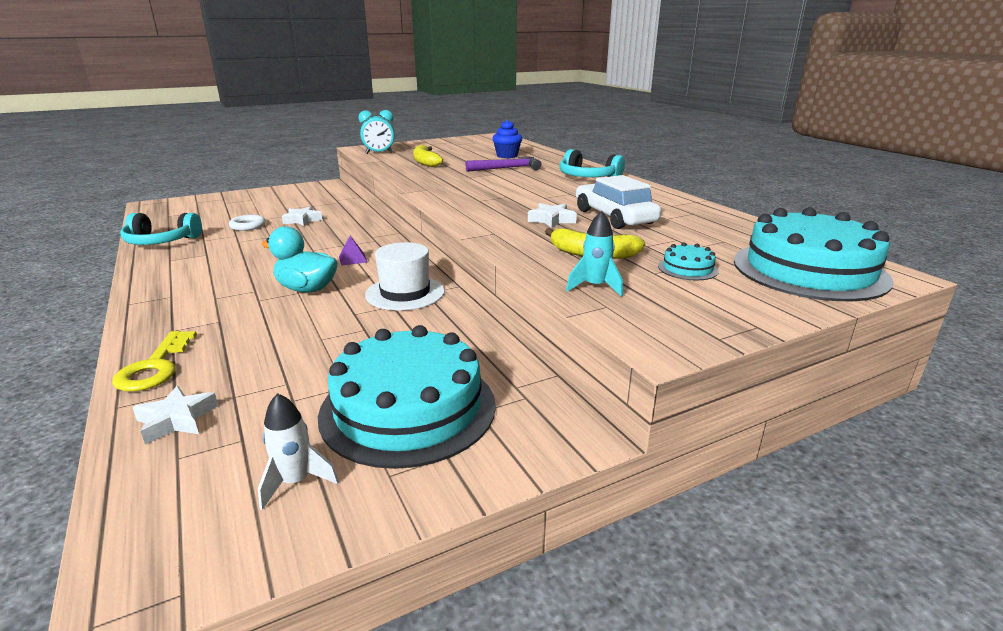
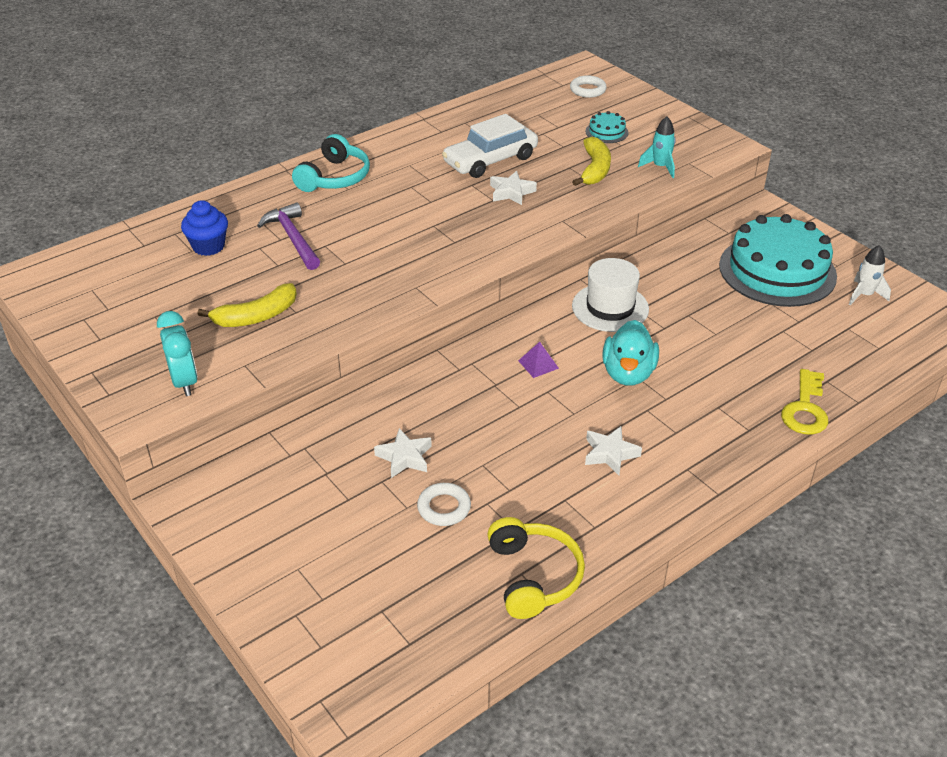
camera: 100 degrees left, 15 degrees up
yellow key [112,331,197,391] -> yellow key turned 120 degrees clockwise [781,369,828,435]
turquoise headphones [120,213,202,245] -> yellow headphones [487,517,585,619]
white star [132,386,218,445] -> white star moved to [585,426,642,475]
turquoise cake [734,207,894,301] -> white ring [570,75,607,98]

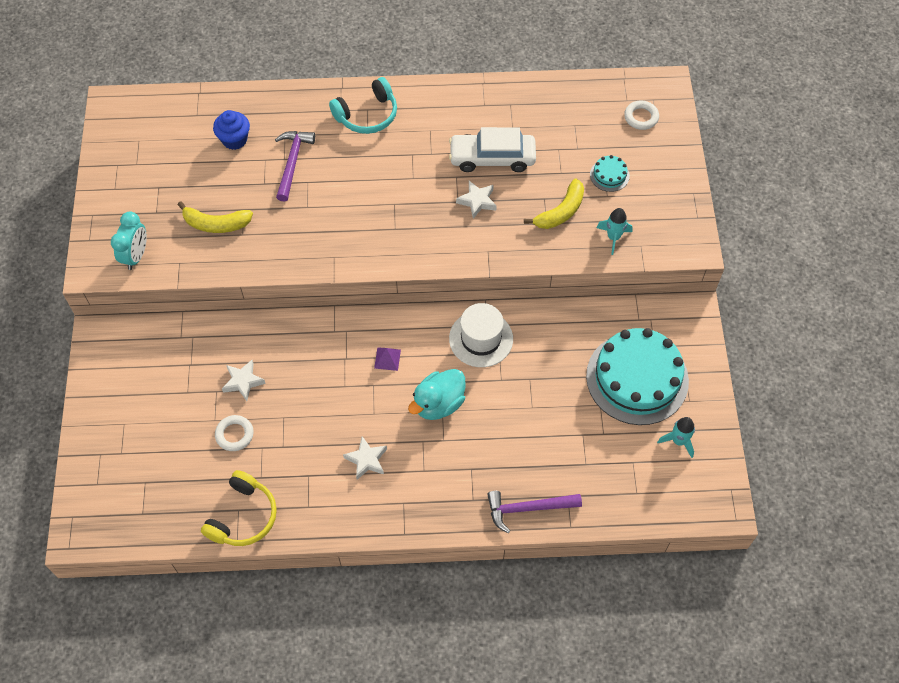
camera: 35 degrees right, 20 degrees up
yellow key [781,369,828,435] -> purple hammer [487,491,582,533]
white rocket [849,245,891,305] -> turquoise rocket [657,417,695,458]

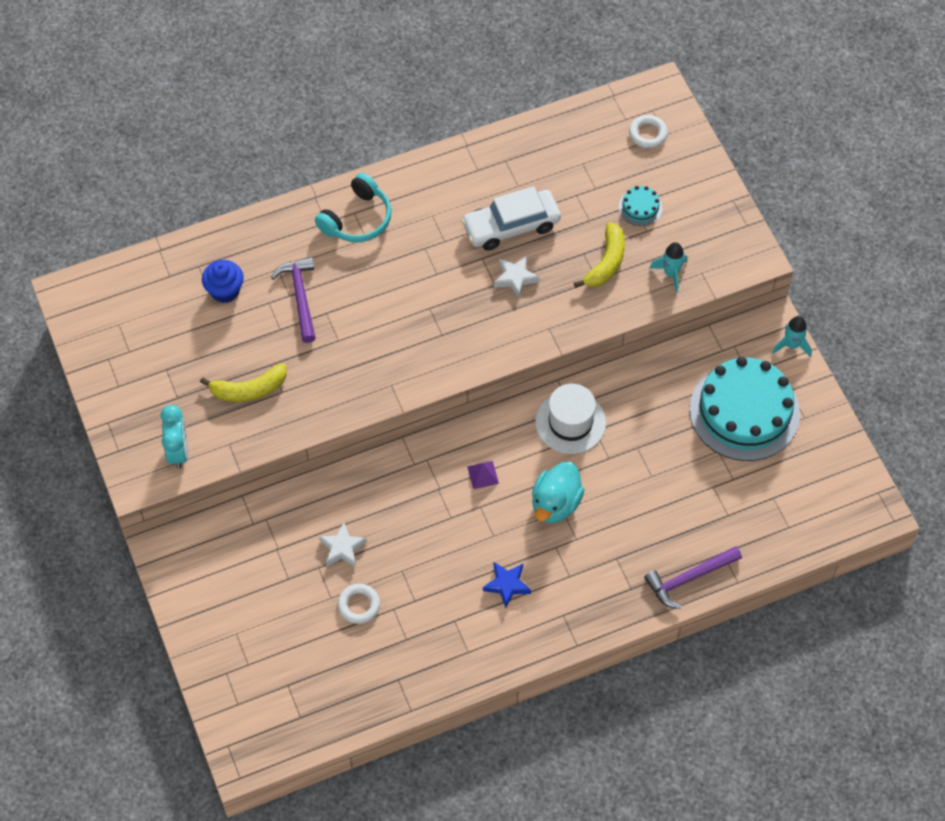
camera: 20 degrees left, 0 degrees up
yellow headphones [201,470,277,546] -> none
white star [343,436,387,480] -> blue star [483,562,531,608]
turquoise rocket [657,417,695,458] -> turquoise rocket moved to [772,316,812,357]

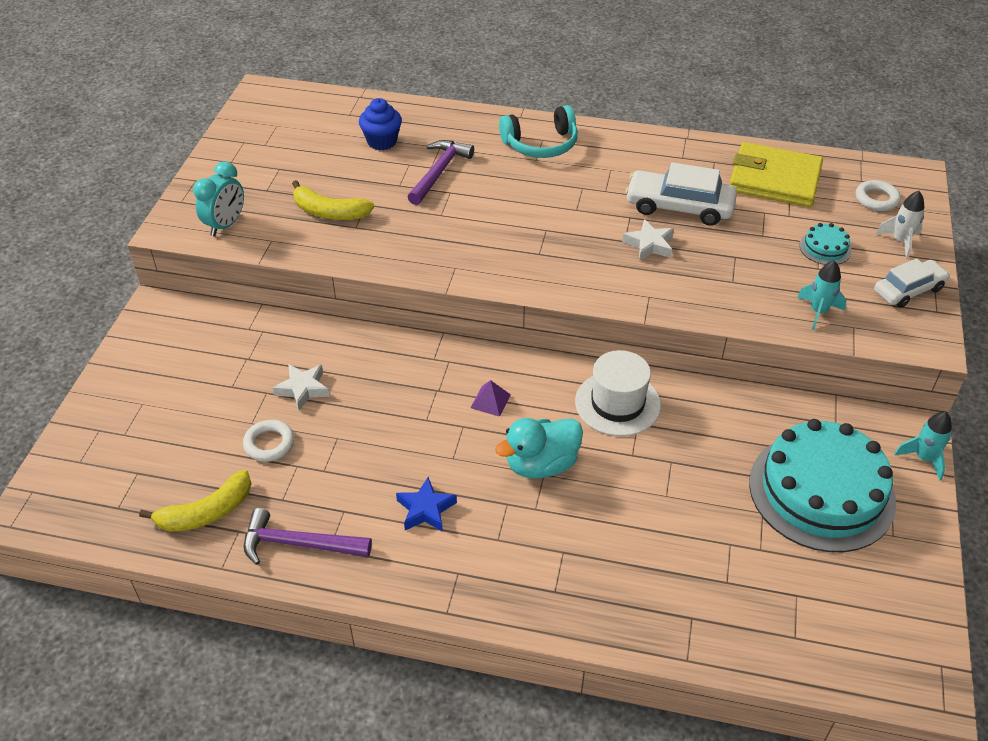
camera: 35 degrees right, 15 degrees down
yellow banana [574,222,625,288] -> yellow banana moved to [139,470,251,532]
purple hammer [644,546,742,609] -> purple hammer moved to [244,508,372,565]
none -> yellow wallet [730,142,823,207]
none -> white car [874,258,950,308]
none -> white rocket [875,191,924,259]

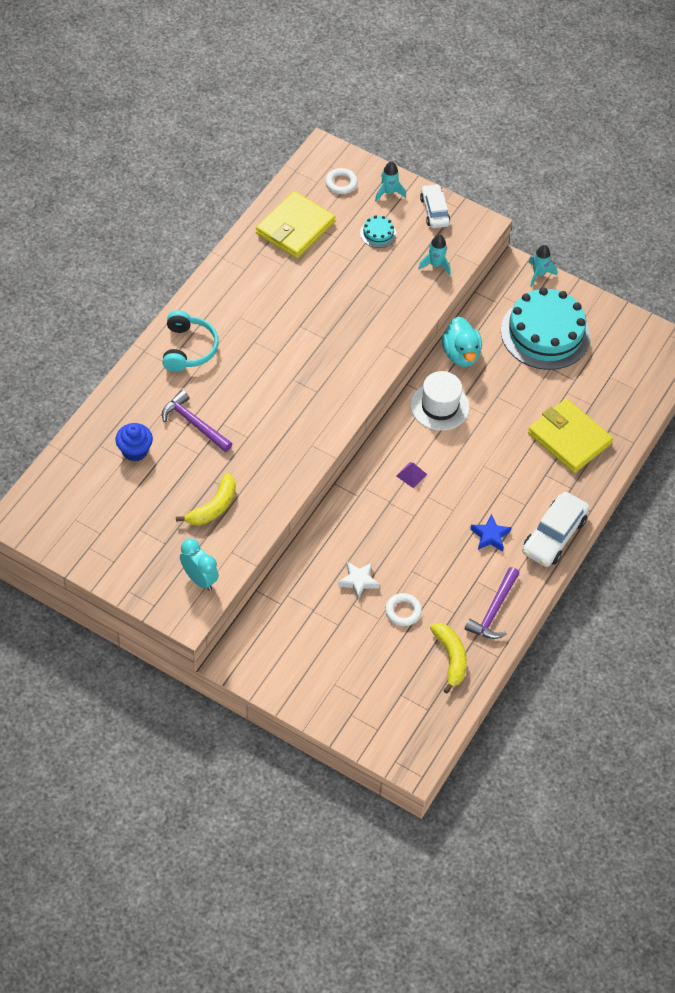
camera: 75 degrees left, 10 degrees up
turquoise duck [495,418,583,479] -> turquoise duck moved to [442,317,482,367]
white star [622,219,674,261] -> none
white car [625,162,737,226] -> white car moved to [522,492,589,567]
white rocket [875,191,924,259] -> turquoise rocket [375,161,406,202]
none -> yellow wallet [528,398,613,473]

